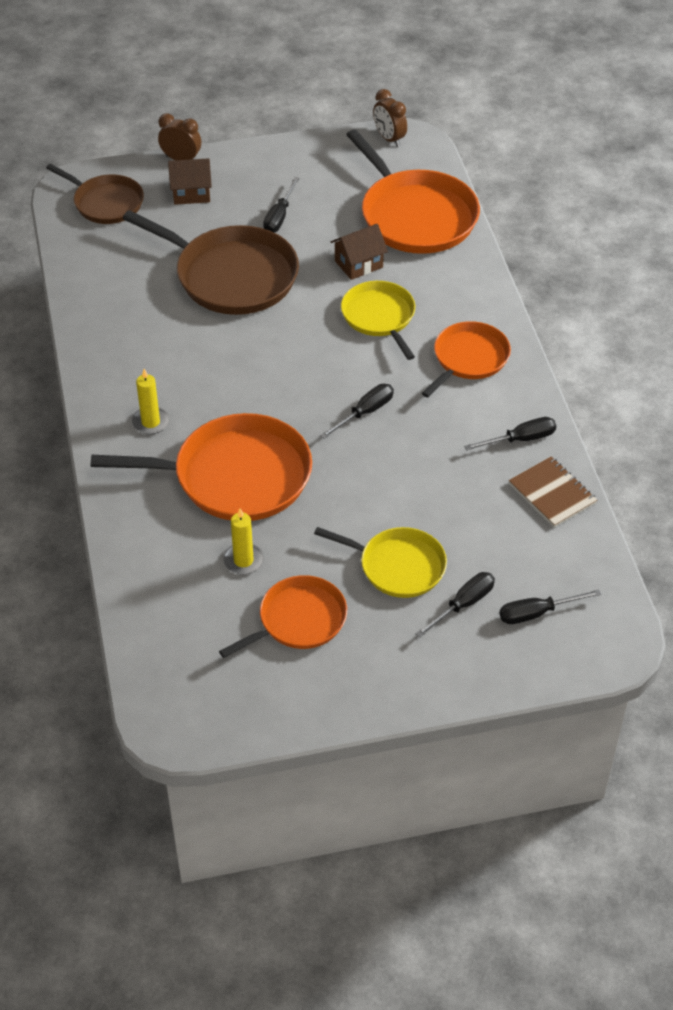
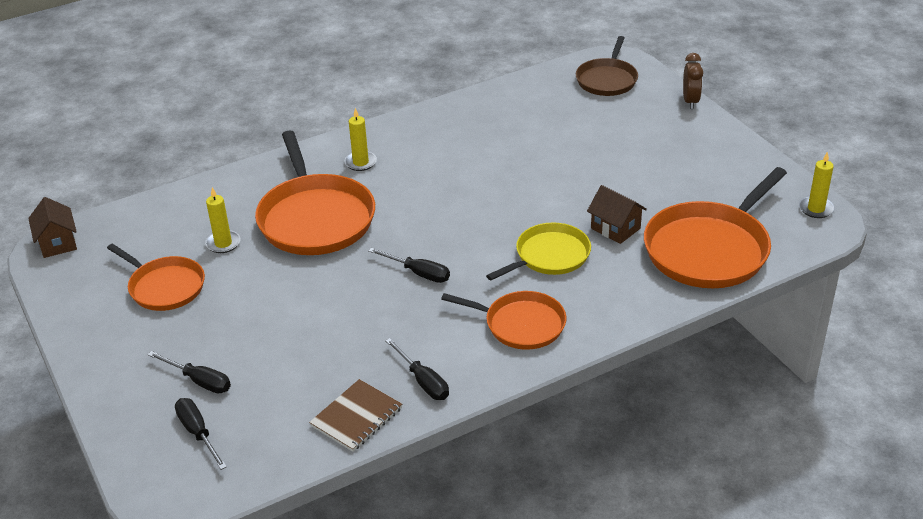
camera: 75 degrees right, 10 degrees down
brown pan [122,210,299,315] -> none
brown house [168,158,212,205] -> brown house moved to [28,197,77,258]
black screwdriver [263,177,299,233] -> none
yellow pan [314,527,447,598] -> none
brown clock [373,89,407,147] -> yellow candle [799,152,835,218]

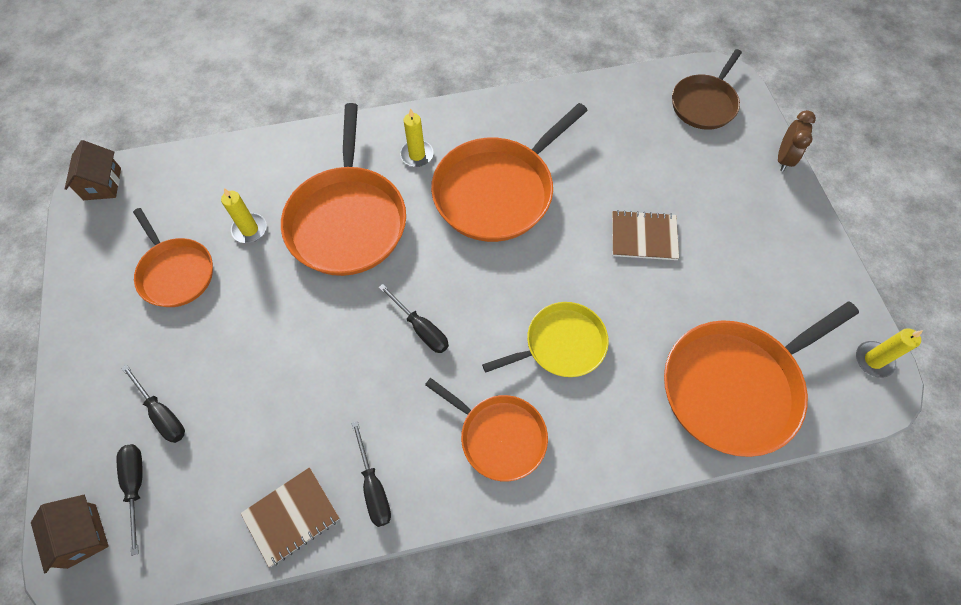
camera: 15 degrees right, 25 degrees up
brown house [587,185,647,244] -> brown house moved to [31,495,109,574]
none -> orange pan [431,103,588,242]
none -> brown notebook [612,210,679,260]

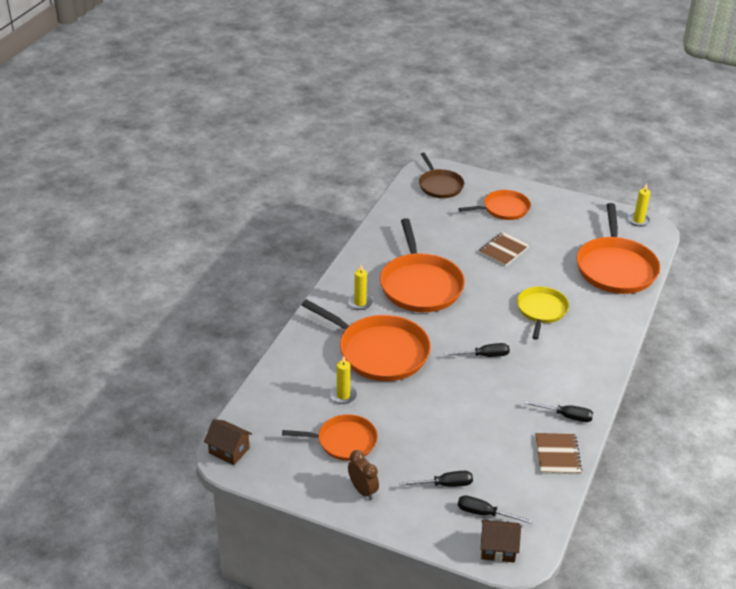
camera: 55 degrees left, 25 degrees down
orange pan [425,378,548,482] -> orange pan moved to [458,190,531,220]
brown clock [778,110,816,171] -> brown clock moved to [348,450,379,500]

